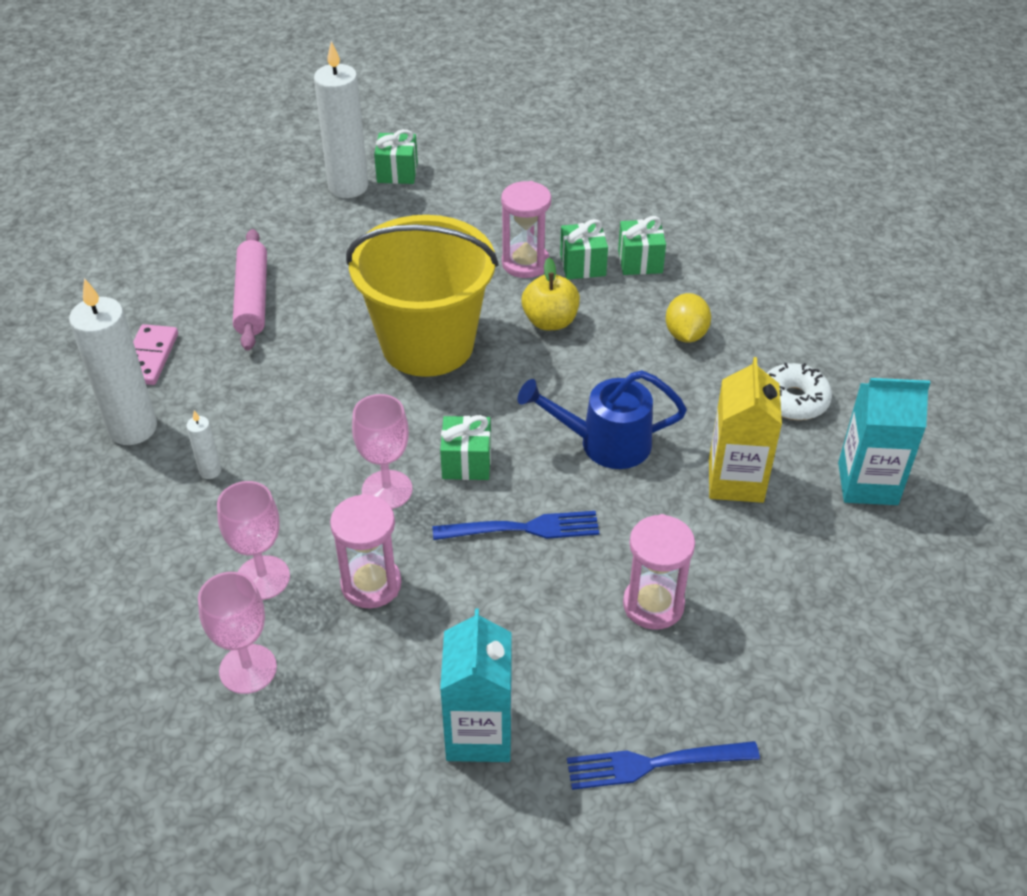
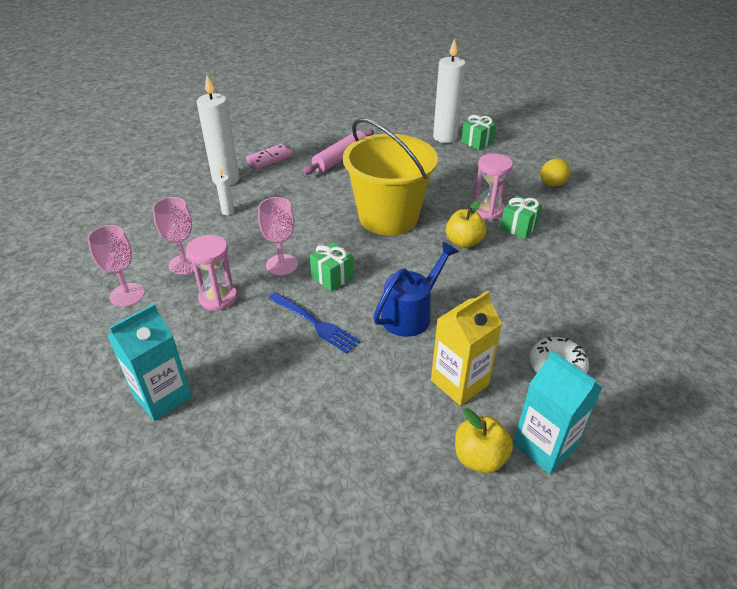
camera: 45 degrees right, 5 degrees down
blue watering can [518,370,687,469] -> blue watering can turned 90 degrees clockwise [373,242,459,337]
blue fork [567,741,760,790] -> none
green gift [618,216,666,275] -> none
pink hourglass [623,514,695,630] -> none
yellow lemon [665,293,711,343] -> yellow lemon moved to [540,159,570,187]
none -> yellow apple [455,408,513,473]

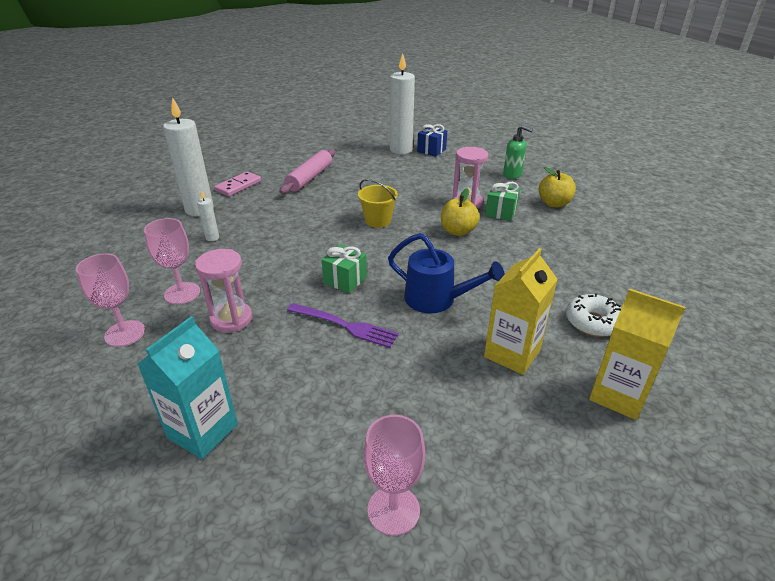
camera: 15 degrees left, 5 degrees down
pink goblet [258,197,298,275] -> pink goblet moved to [364,415,425,536]
blue fork [268,292,360,353] -> purple fork [287,303,399,348]
yellow bucket [343,118,438,236] -> yellow bucket [358,179,398,228], size x0.44
blue watering can [373,242,459,337] -> blue watering can turned 90 degrees clockwise [388,233,505,313]
yellow apple [455,408,513,473] -> yellow apple moved to [539,167,576,208]
green gift [461,115,496,150] -> blue gift [417,124,447,157]
turquoise carton [513,351,603,474] -> yellow carton [589,288,685,420]
yellow lemon [540,159,570,187] -> green soap dispenser [503,125,533,179]

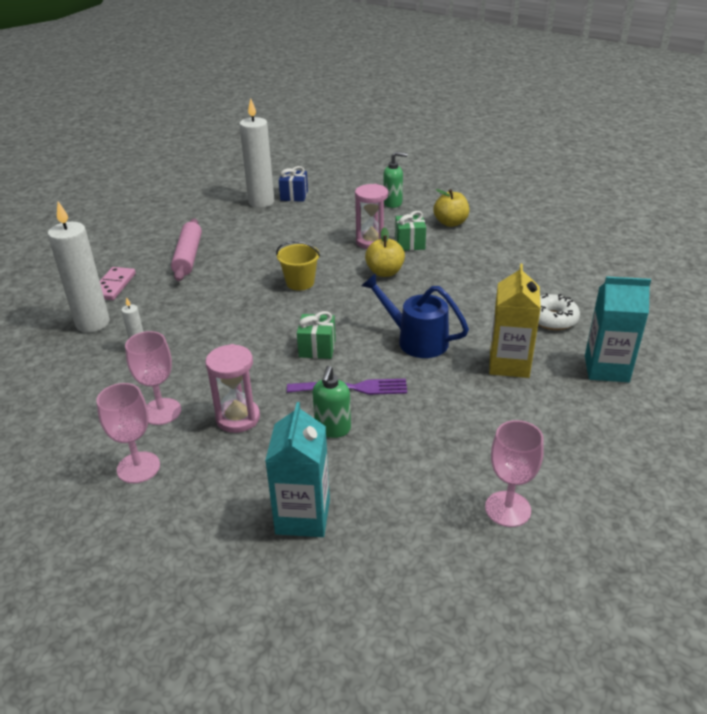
camera: 25 degrees left, 0 degrees up
blue watering can [388,233,505,313] -> blue watering can turned 150 degrees counterclockwise [361,273,469,358]
yellow carton [589,288,685,420] -> turquoise carton [585,276,651,382]
none -> green soap dispenser [312,366,351,438]

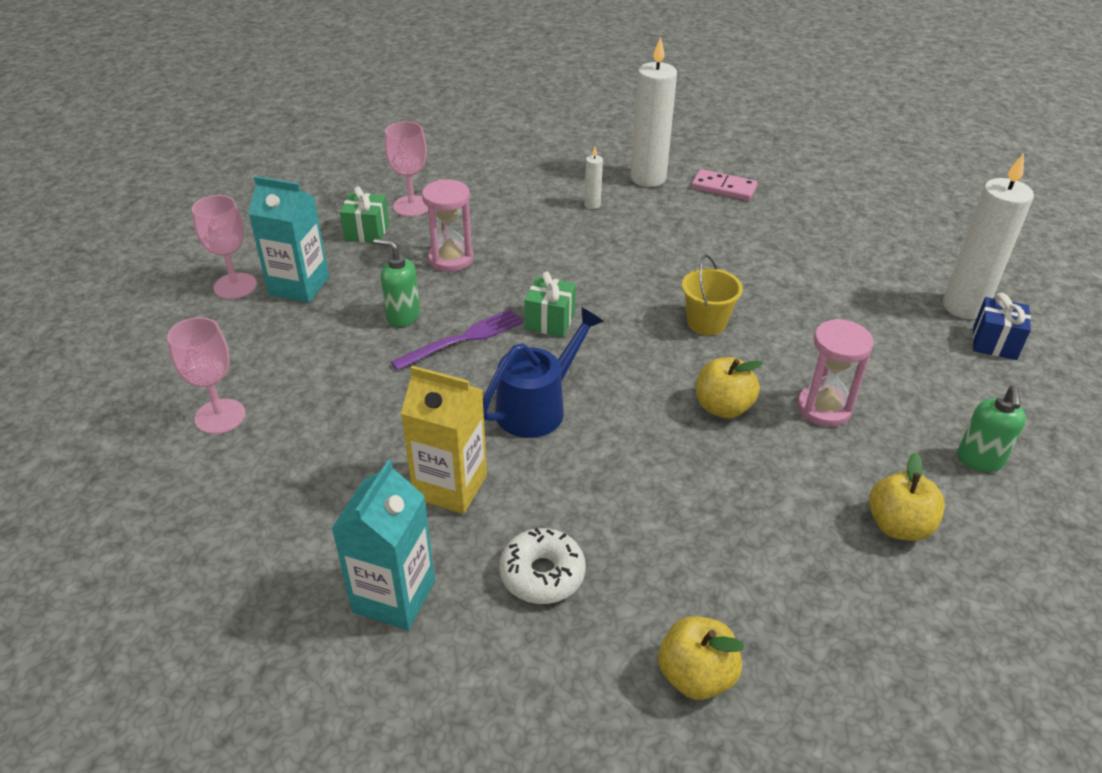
camera: 100 degrees right, 5 degrees up
pink goblet [125,331,181,425] -> pink goblet moved to [192,195,257,299]
pink rolling pin [171,219,202,281] -> none
purple fork [287,379,407,395] -> purple fork turned 135 degrees counterclockwise [391,309,523,371]
green gift [395,211,426,251] -> green gift moved to [340,186,389,243]
none -> yellow apple [658,616,744,700]

